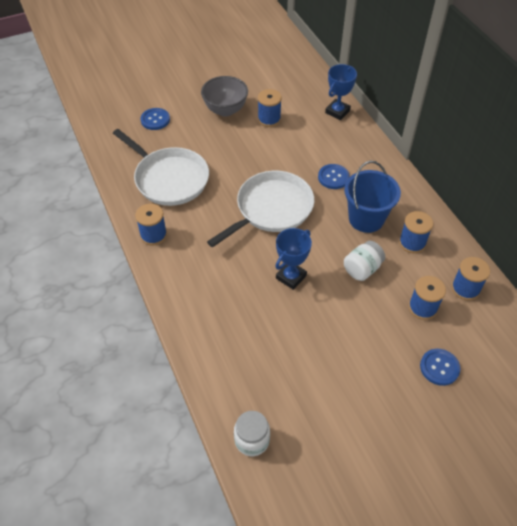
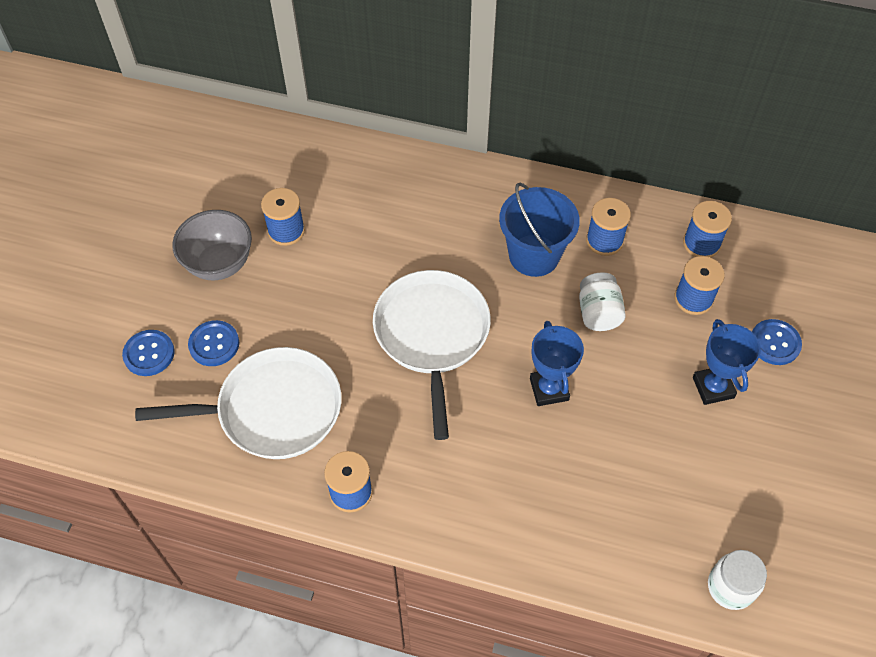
camera: 50 degrees left, 5 degrees up
blue button [318,164,350,189] -> blue button moved to [188,320,239,366]
blue trophy [325,64,357,120] -> blue trophy moved to [693,319,761,405]

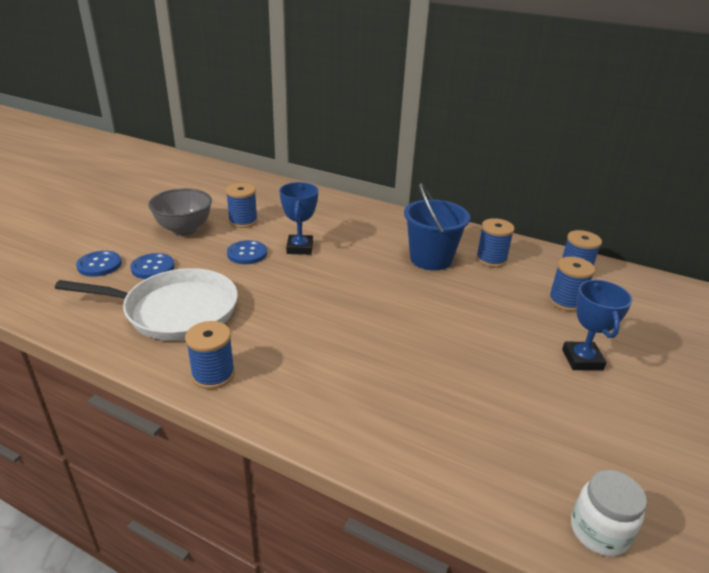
camera: 10 degrees right, 25 degrees down
white pan [373,270,491,440] -> none
blue trophy [530,321,584,406] -> blue trophy moved to [280,182,318,255]
white jar [579,272,626,331] -> none
blue button [752,319,802,365] -> blue button moved to [227,240,267,264]

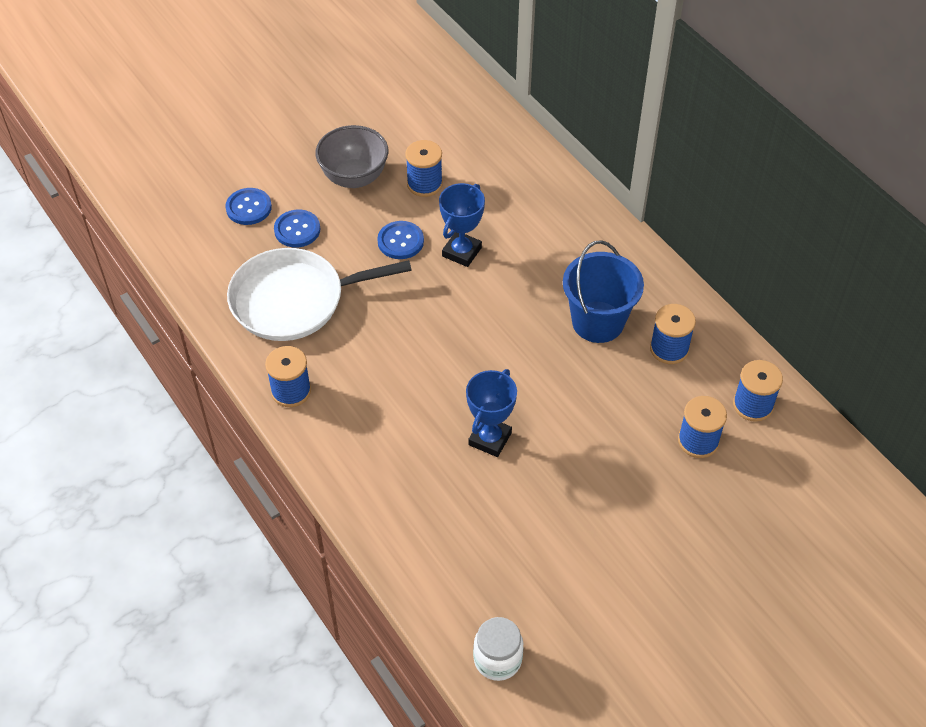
camera: 30 degrees right, 20 degrees up
white pan [55,268,238,341] -> white pan turned 135 degrees clockwise [227,248,412,341]
blue trophy [562,280,633,370] -> blue trophy moved to [466,369,517,457]

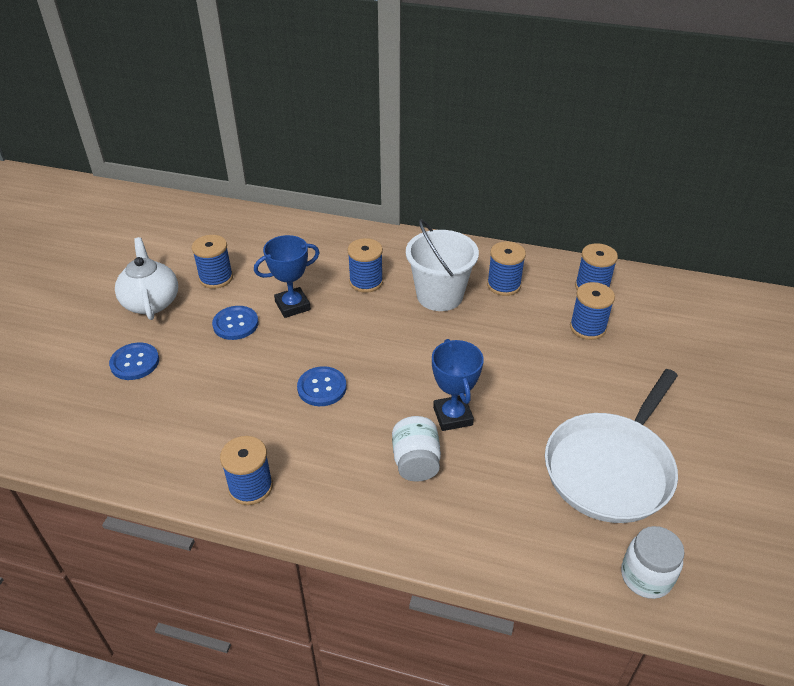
camera: 40 degrees left, 10 degrees down
blue button [225,188,272,225] -> blue button moved to [297,366,347,406]
white pan [227,248,412,341] -> white pan moved to [545,369,678,523]
grey bowl [316,125,389,188] -> white teapot [115,237,178,320]
blue trophy [439,183,485,267] -> blue trophy turned 75 degrees clockwise [254,235,320,318]
blue bucket [563,240,644,343] -> white bucket [406,219,479,311]
none -> blue spool [348,238,383,293]
none -> white jar [392,416,441,482]

